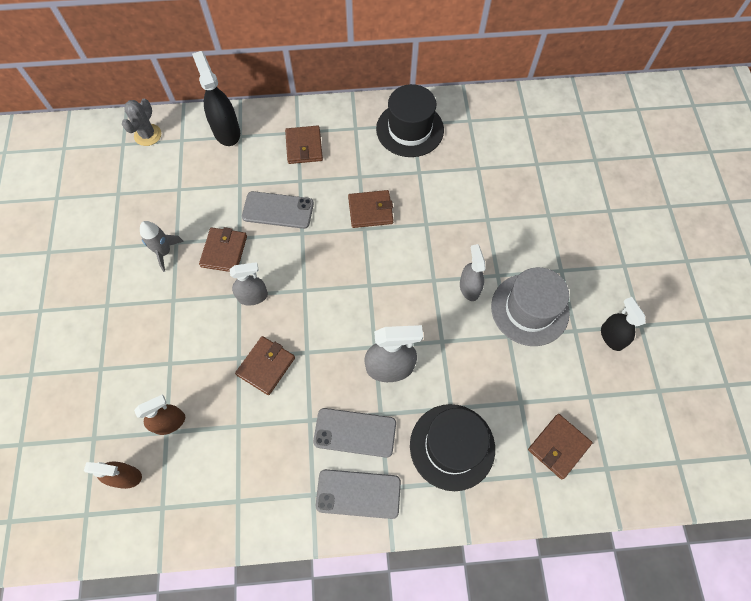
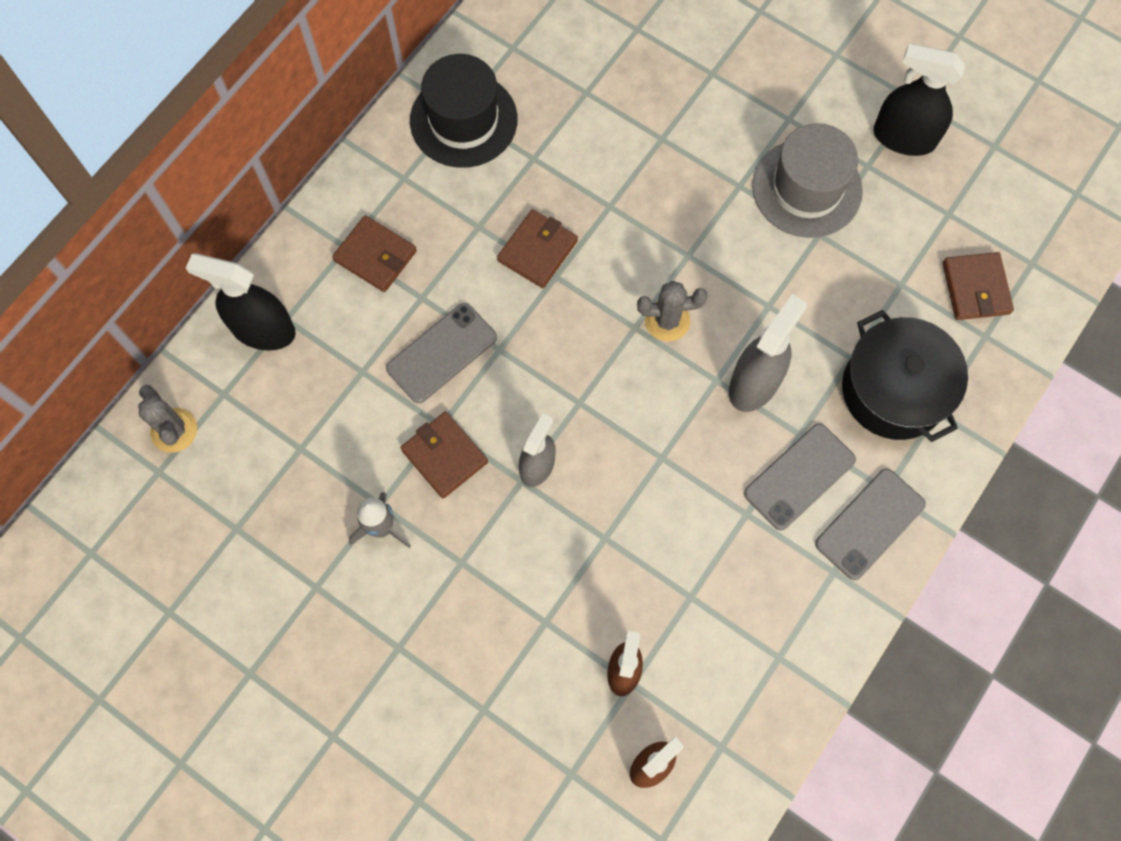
camera: 50 degrees left, 5 degrees up
brown wallet [235,336,295,395] -> none
black hat [410,404,495,491] -> black pot [842,310,968,442]
grey spray bottle [460,244,486,301] -> none
black spray bottle [601,297,646,351] -> black spray bottle [873,44,965,156], size x1.51
none -> grey cactus [637,281,708,342]

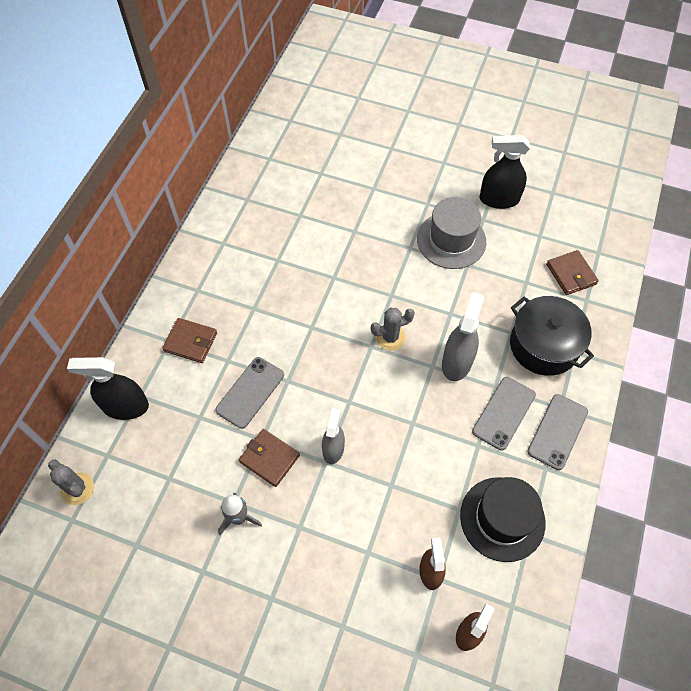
camera: 15 degrees left, 10 degrees down
black hat [410,54,518,168] -> black hat moved to [460,477,546,562]
brown wallet [497,209,578,288] -> none

